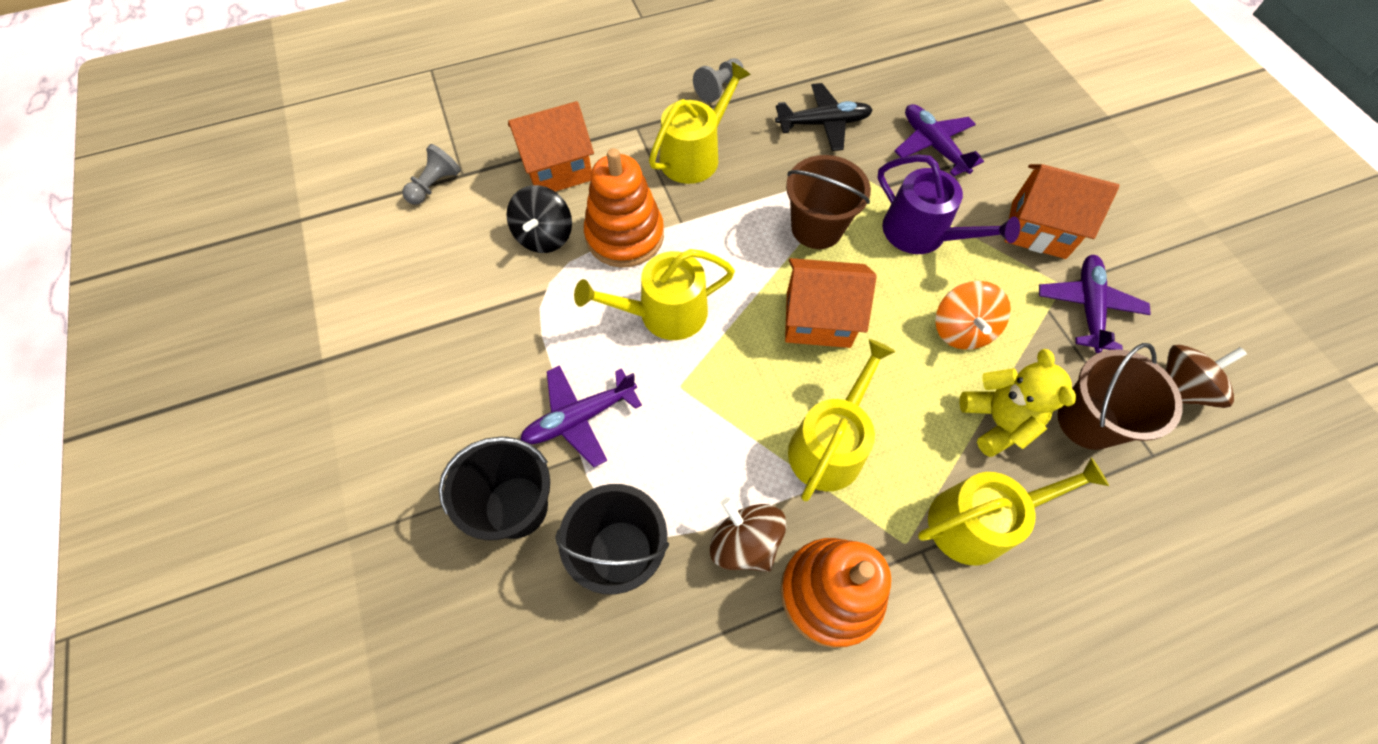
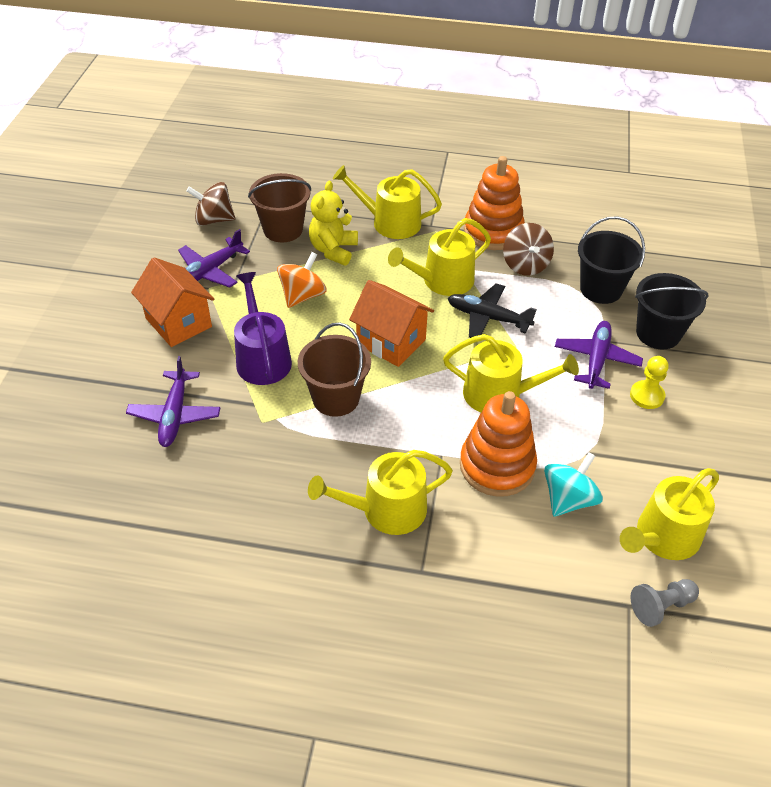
camera: 150 degrees left, 15 degrees down
black spinning top [506,185,572,253] -> turquoise spinning top [544,452,603,516]
orange house [508,101,594,192] -> none
purple plane [520,365,642,467] -> purple plane turned 75 degrees counterclockwise [555,321,643,389]
grey pawn [693,58,743,103] -> none
black plane [775,83,873,151] -> black plane moved to [448,283,537,338]
none -> yellow watering can [620,468,719,560]
none -> yellow pawn [630,356,669,409]

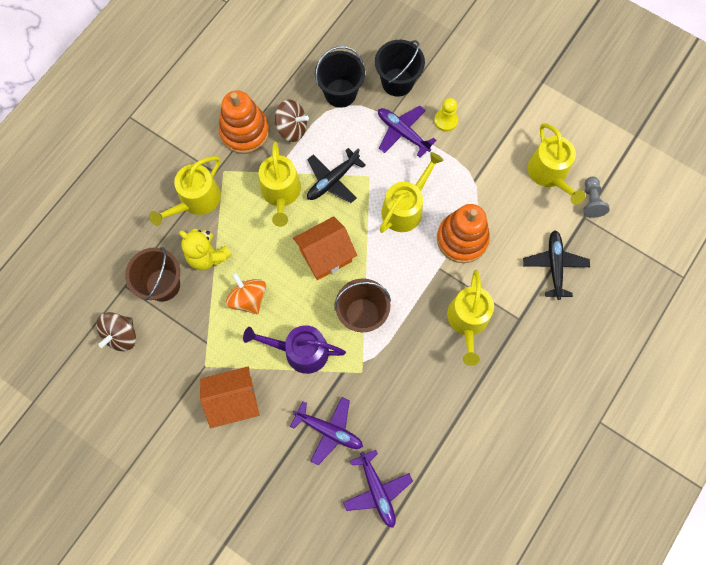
camera: 65 degrees left, 25 degrees up
purple plane [178,229,250,288] -> purple plane moved to [343,450,413,528]
turquoise spinning top [544,452,603,516] -> none
none -> black plane [523,230,590,300]

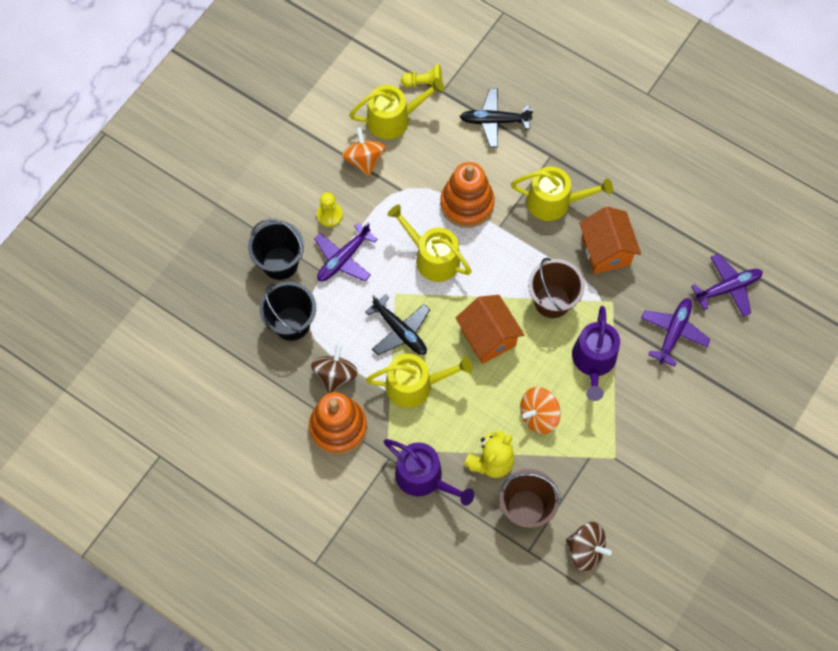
camera: 90 degrees left, 5 degrees down
yellow watering can [149,156,221,226] -> purple watering can [384,439,474,506]
orange house [200,367,259,428] -> orange house moved to [579,206,641,274]
grey pawn [583,177,610,218] -> yellow pawn [401,65,442,88]
none -> orange spinning top [342,127,385,176]

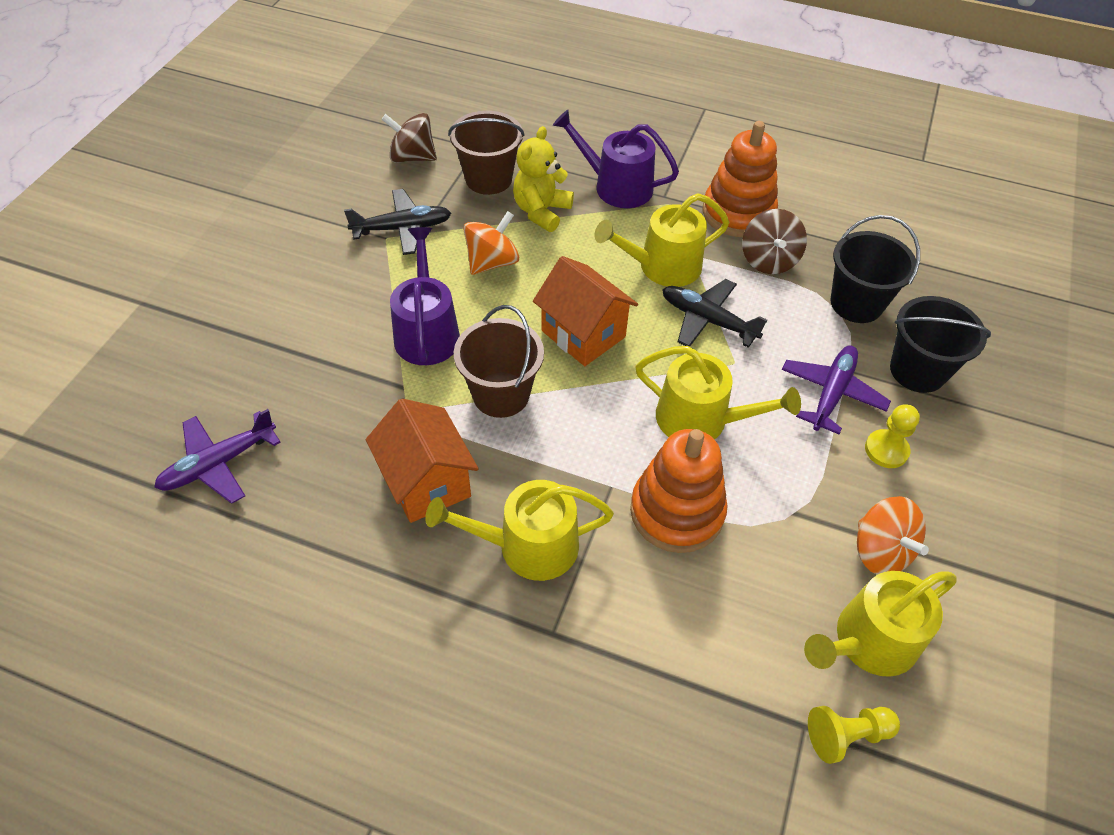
camera: 165 degrees right, 15 degrees down
black plane [460,89,533,148] -> black plane moved to [344,189,451,255]
purple plane [641,298,711,367] -> none

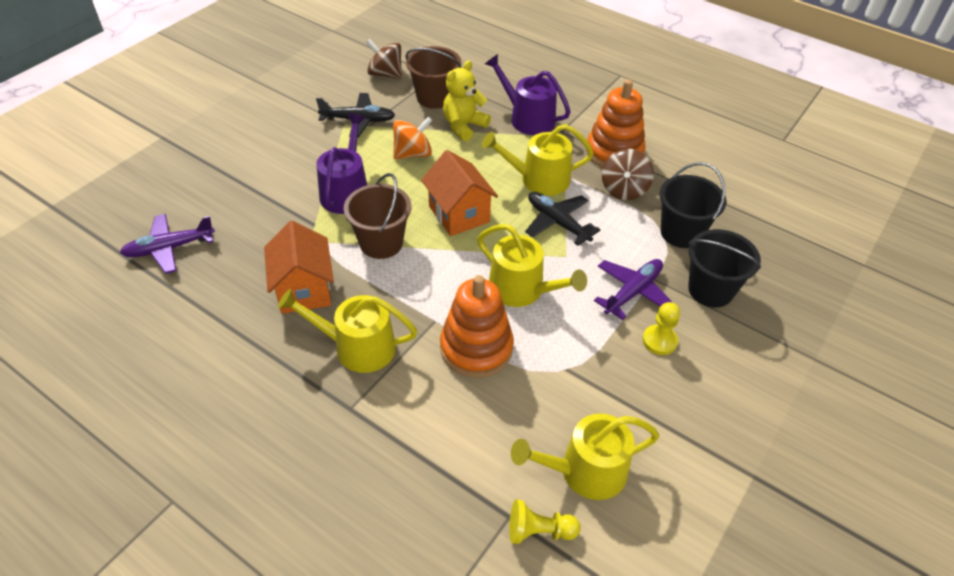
camera: 15 degrees right, 5 degrees down
orange spinning top [857,496,929,575] -> none

